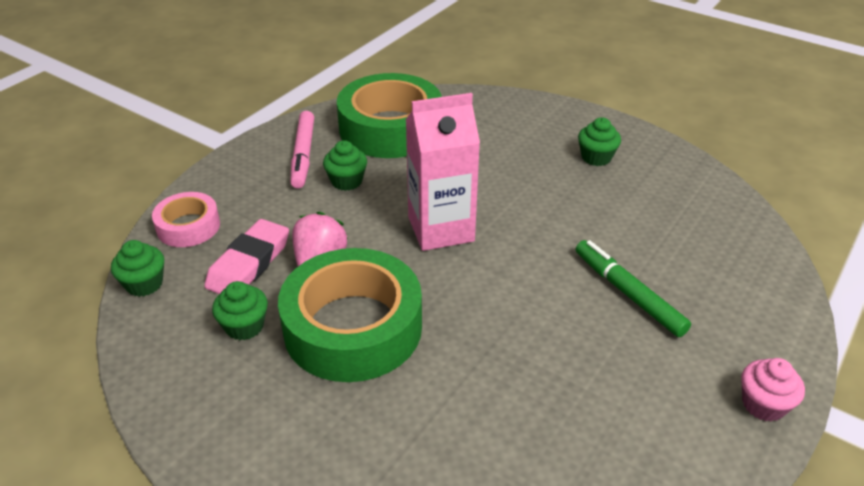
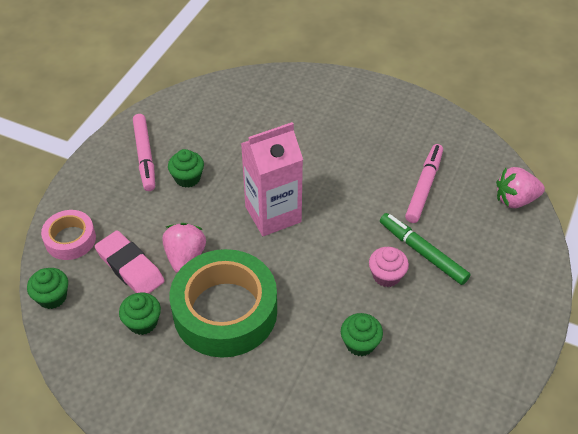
camera: 10 degrees left, 10 degrees up
pink eraser [204,219,289,294] -> pink eraser turned 60 degrees counterclockwise [95,230,165,293]
green tape [337,73,442,158] -> none
green cupcake [578,117,621,166] -> green cupcake moved to [341,313,383,356]
pink cupcake [741,358,805,422] -> pink cupcake moved to [369,247,409,287]
none -> pink marker [405,144,443,223]
none -> pink strawberry [496,167,545,208]

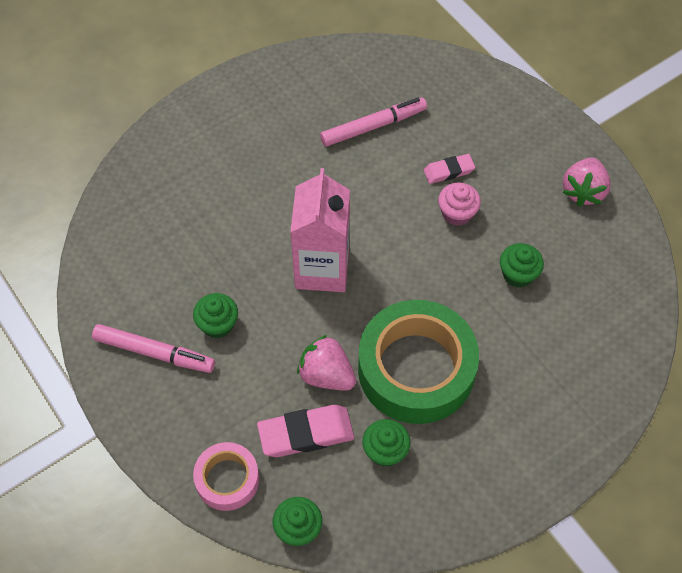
camera: 60 degrees left, 10 degrees up
green marker [380,213,470,285] -> pink eraser [424,154,475,184]
pink marker [405,144,443,223] -> pink marker turned 105 degrees clockwise [320,97,427,147]
pink strawberry [496,167,545,208] -> pink strawberry moved to [562,157,611,206]

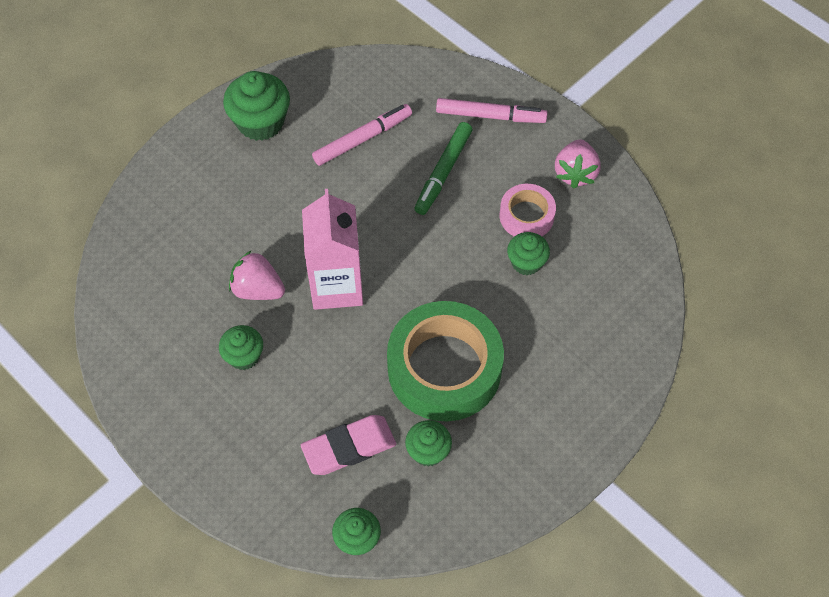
camera: 10 degrees left, 0 degrees up
pink marker [92,324,215,373] -> pink marker moved to [436,98,548,123]
pink tape [193,442,259,511] -> pink tape moved to [500,184,556,236]
pink strawberry [297,335,356,391] -> pink strawberry moved to [229,251,285,300]
pink eraser [424,154,475,184] -> green marker [414,122,472,215]
pink cupcake [438,183,481,226] -> none
none -> green cupcake [223,71,290,141]

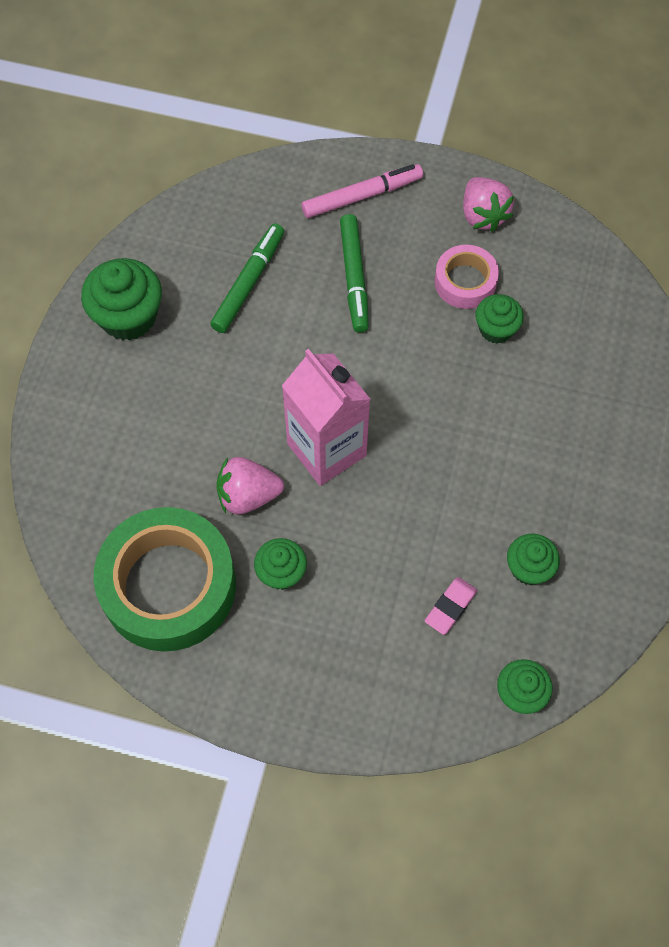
camera: 30 degrees left, 5 degrees up
pink eraser [301,415,396,475] -> pink eraser [425,577,477,635], size x0.60
pink marker [312,104,412,166] -> green marker [210,223,284,333]
green tape [387,301,504,421] -> green tape moved to [94,507,236,652]

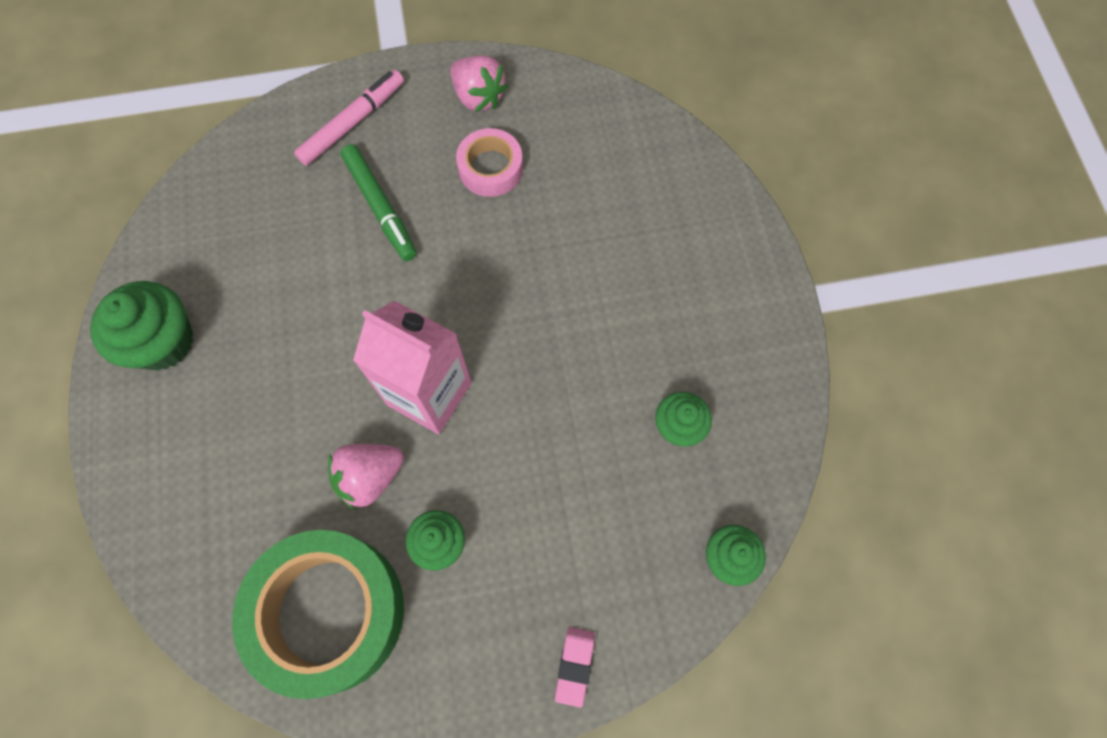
camera: 25 degrees left, 5 degrees up
green marker [210,223,284,333] -> none
pink eraser [425,577,477,635] -> pink eraser moved to [555,627,595,707]
green cupcake [475,294,524,344] -> none

